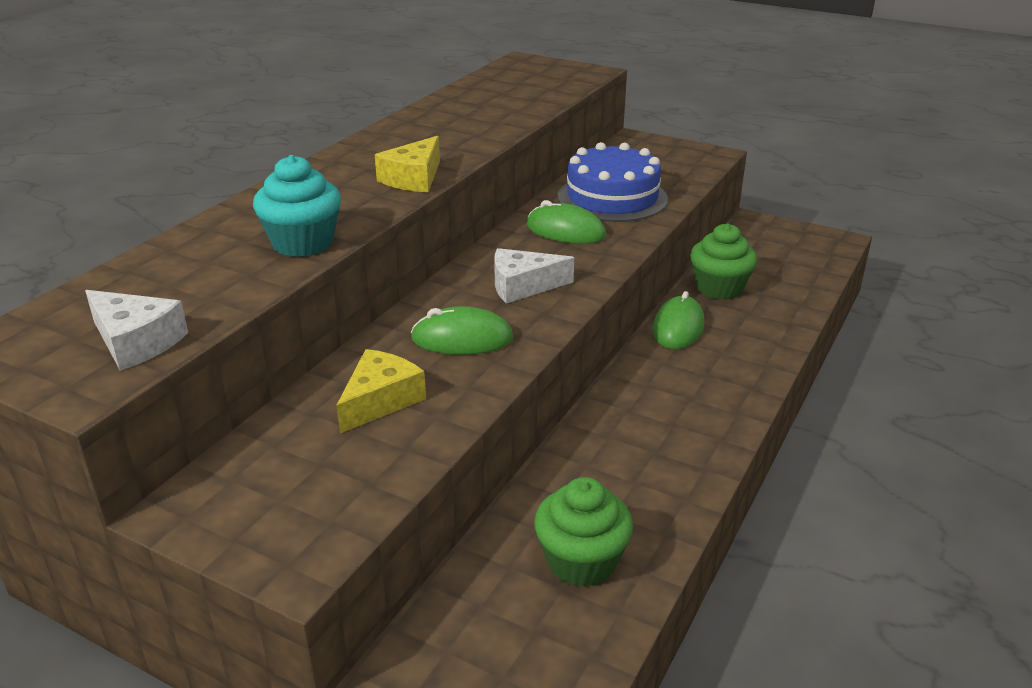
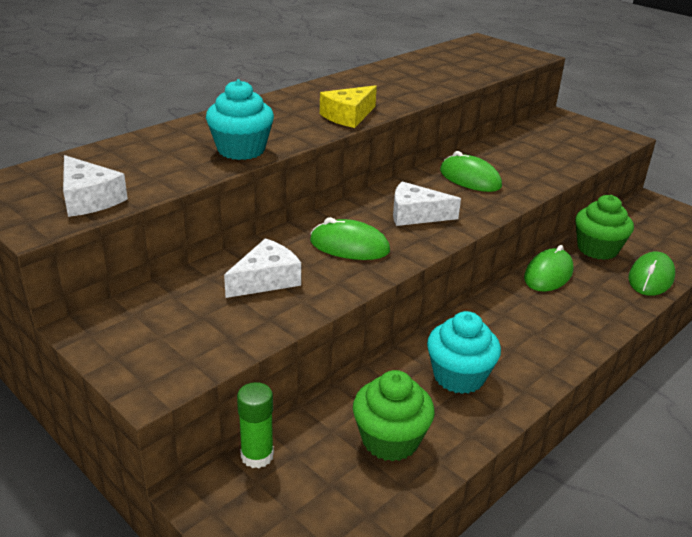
camera: 15 degrees right, 0 degrees up
yellow cheese [336,349,426,433] -> white cheese [224,238,301,298]
blue cake [558,142,668,222] -> none
none -> green glue stick [237,382,274,468]
none -> turquoise cupcake [427,311,501,394]
none -> green mouse [629,252,675,296]

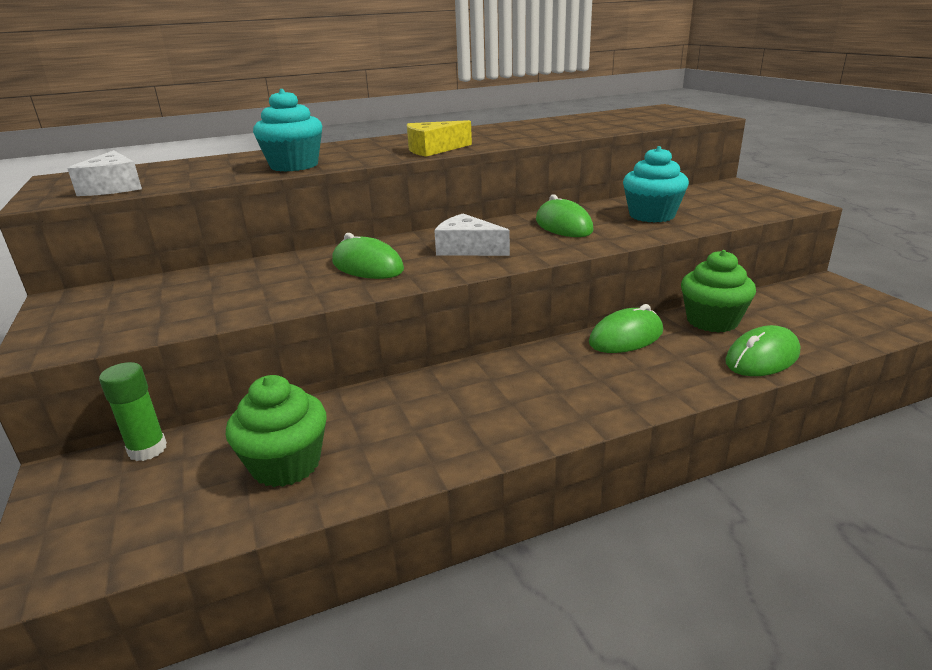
camera: 25 degrees right, 5 degrees down
white cheese [224,238,301,298] -> none
turquoise cupcake [427,311,501,394] -> turquoise cupcake moved to [623,146,689,223]

